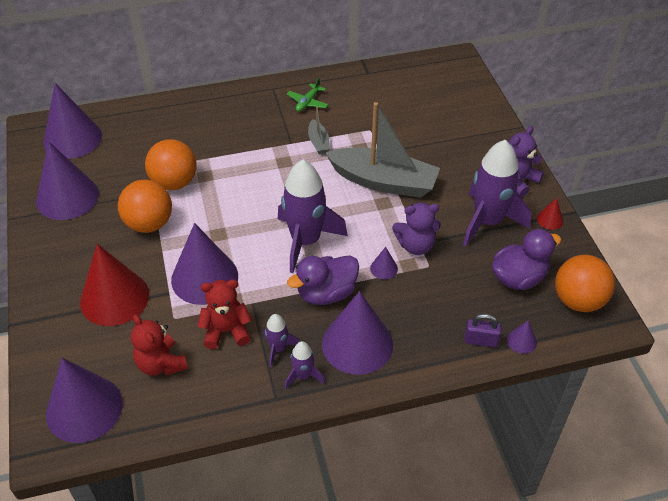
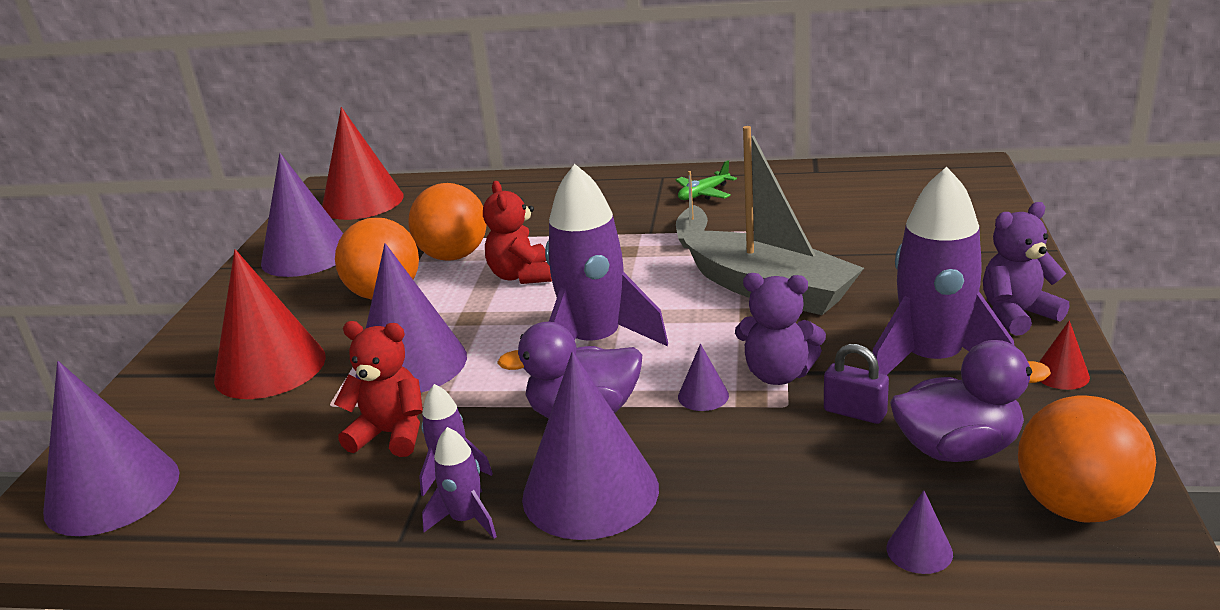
camera: 25 degrees right, 20 degrees down
purple cone [43,83,102,159] -> red cone [322,107,404,220]
red teddy bear [131,314,188,376] -> red teddy bear moved to [483,181,552,284]
purple padlock [464,314,502,348] -> purple padlock moved to [824,344,889,424]

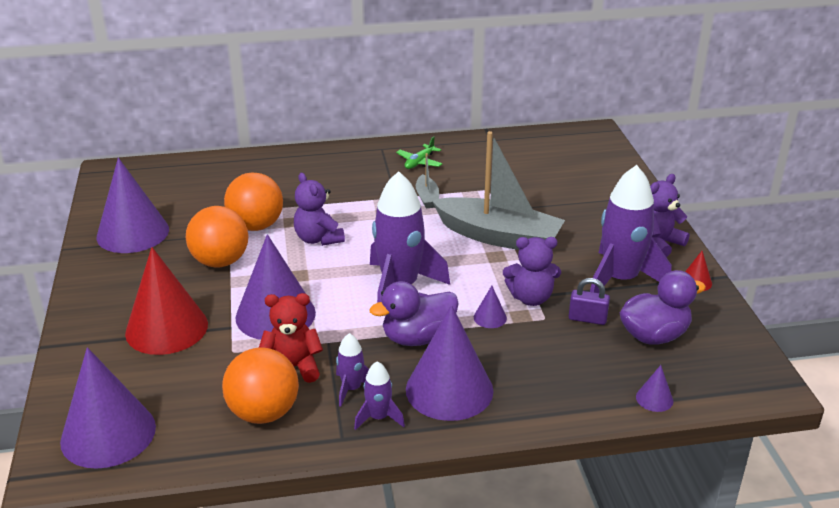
camera: 20 degrees left, 5 degrees up
red cone [322,107,404,220] -> none
red teddy bear [483,181,552,284] -> purple teddy bear [294,173,345,246]
orange ball [1018,395,1156,523] -> orange ball moved to [222,348,299,424]

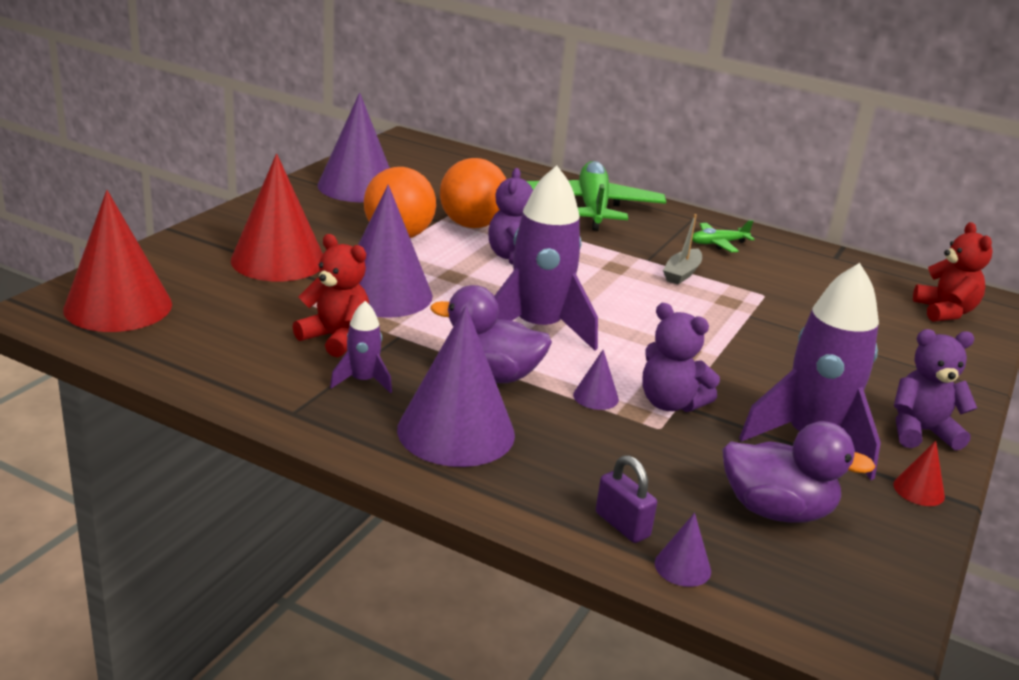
camera: 35 degrees right, 5 degrees down
purple cone [60,347,156,469] -> red cone [63,190,172,332]
orange ball [222,348,299,424] -> none
purple rocket [354,361,405,430] -> none
grey boat [432,131,565,250] -> none
purple padlock [569,278,610,325] -> purple padlock moved to [596,455,657,543]
none -> green plane [527,161,666,231]
none -> red teddy bear [913,222,992,322]

